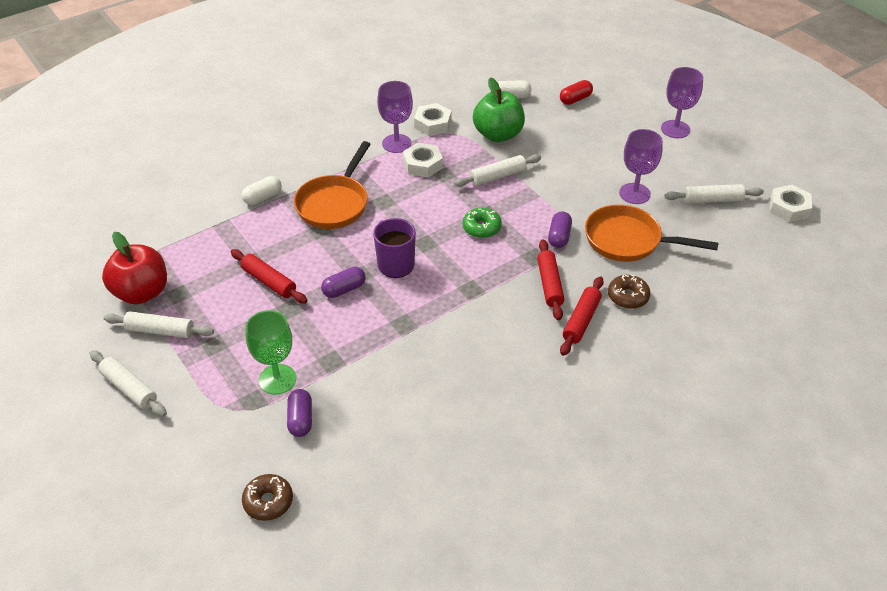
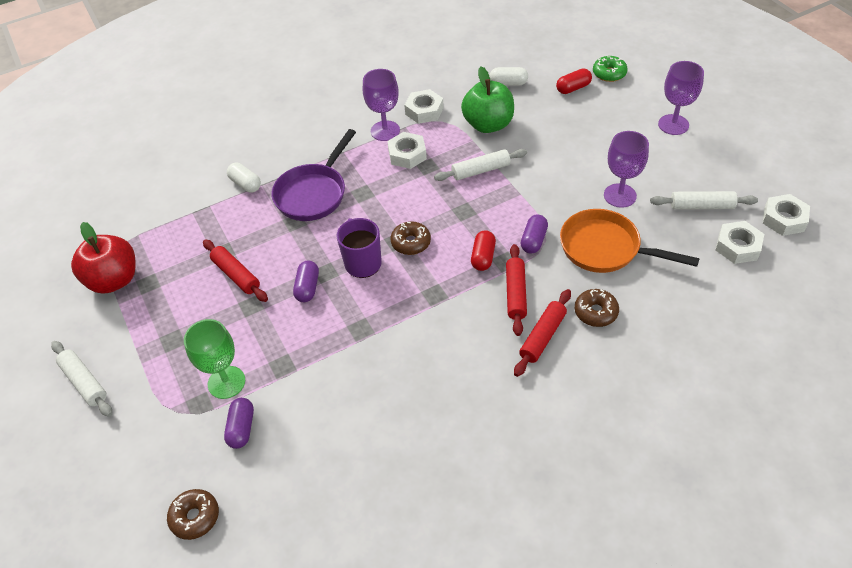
camera: 10 degrees right, 5 degrees up
white rolling pin [104,311,214,338] -> none
white capsule [242,176,282,205] -> white capsule turned 75 degrees clockwise [227,163,261,192]
orange pan [294,141,371,229] -> purple pan [271,129,356,221]
purple capsule [321,267,366,298] -> purple capsule turned 60 degrees counterclockwise [293,260,319,302]
green donut [463,208,502,238] -> green donut moved to [593,56,628,82]
none -> brown donut [391,221,431,255]
none -> red capsule [471,230,496,271]
none -> white nut [715,221,764,264]

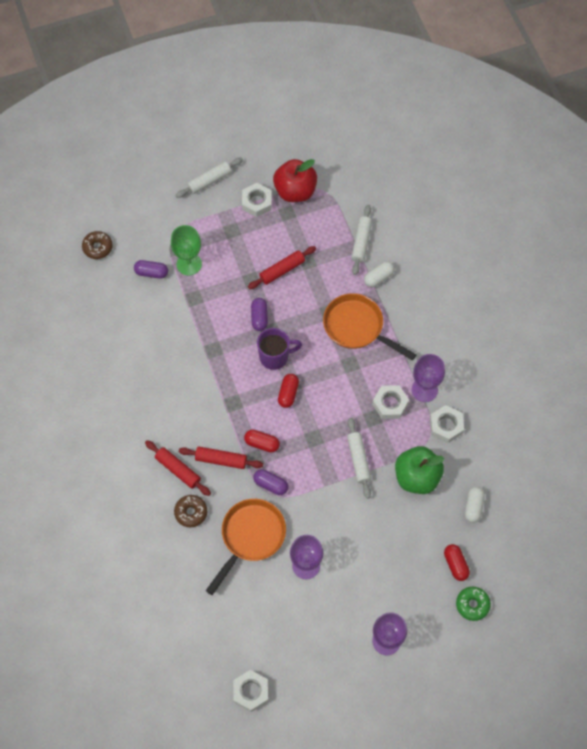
camera: 95 degrees right, 15 degrees up
purple pan [271,129,356,221] -> orange pan [323,293,416,361]
purple capsule [293,260,319,302] -> purple capsule turned 75 degrees clockwise [251,298,268,331]
brown donut [391,221,431,255] -> red capsule [278,374,299,408]
white rolling pin [650,191,758,209] -> white rolling pin moved to [351,205,372,275]
white nut [715,221,764,264] -> white nut moved to [242,183,272,217]

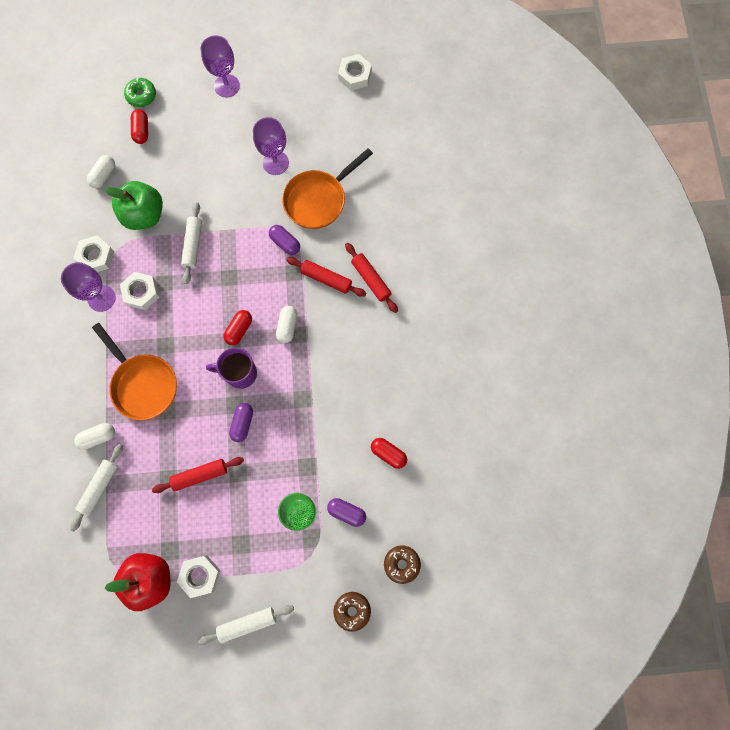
camera: 165 degrees left, 10 degrees up
brown donut [174,495,207,527] -> brown donut moved to [333,592,371,632]
red capsule [244,429,280,453] -> red capsule moved to [371,438,407,469]
none -> white capsule [276,306,297,343]

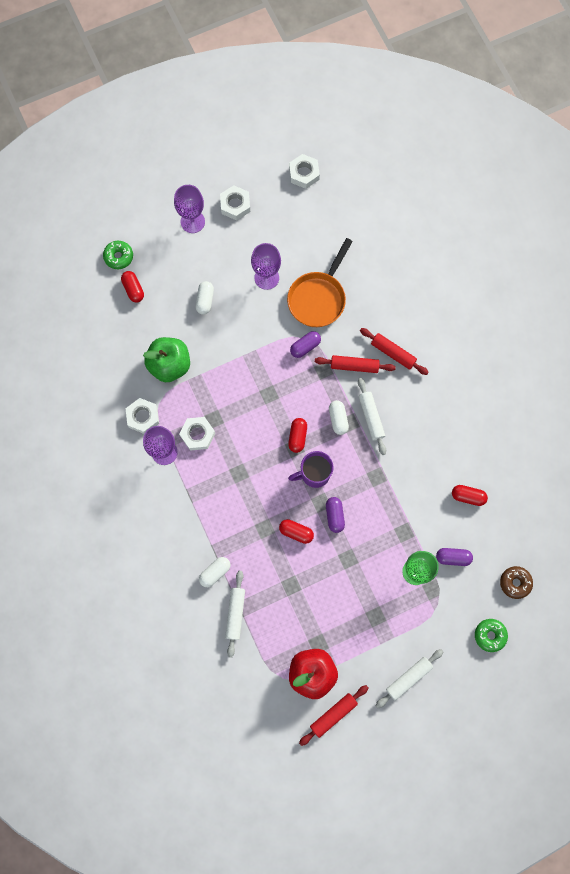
camera: 20 degrees left, 0 degrees up
white capsule [87,155,115,188] -> white capsule moved to [196,281,214,315]
orange pan [92,323,177,420] -> none
red rolling pin [152,457,244,493] -> red rolling pin moved to [299,685,368,746]
white nut [177,555,221,598] -> white nut moved to [220,185,250,221]
white rolling pin [181,202,202,284] -> white rolling pin moved to [358,378,386,455]
purple capsule [269,225,300,255] -> purple capsule turned 60 degrees counterclockwise [290,331,321,358]
brown donut [333,592,371,632] -> green donut [475,619,508,652]
none -> red capsule [279,519,314,544]

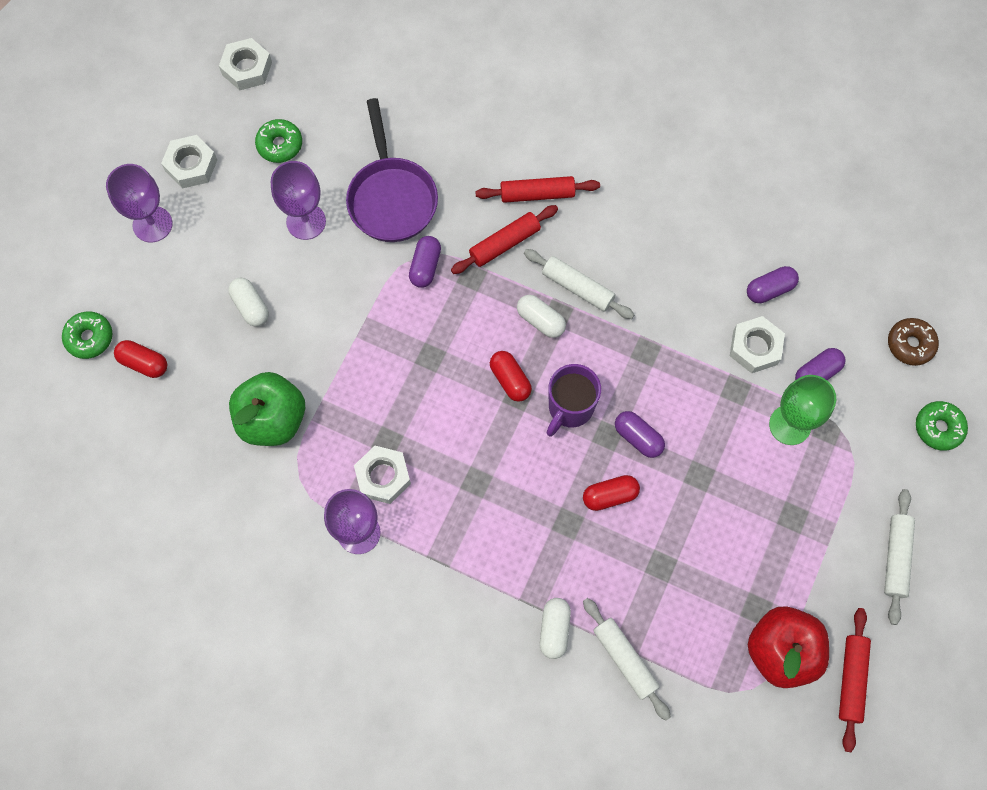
camera: 40 degrees left, 5 degrees down
white nut [125,398,159,434] -> white nut moved to [730,316,785,373]
orange pan [287,238,353,327] -> purple pan [346,98,438,242]
red capsule [452,485,488,506] -> purple capsule [747,266,799,303]
none -> green donut [255,119,302,163]

